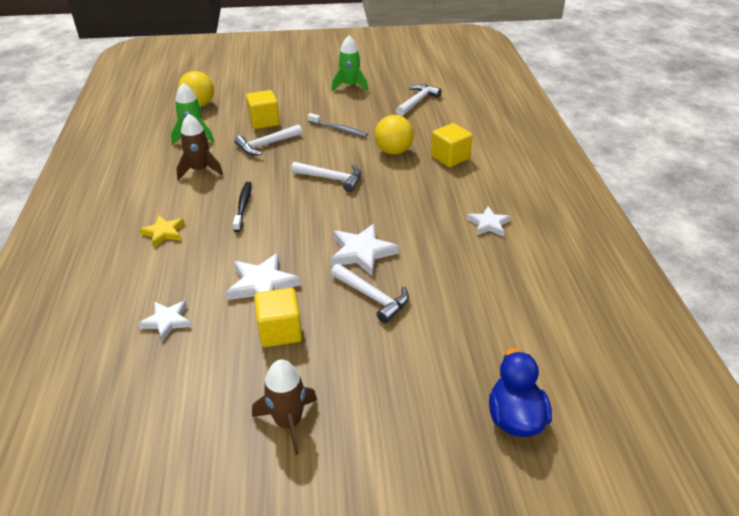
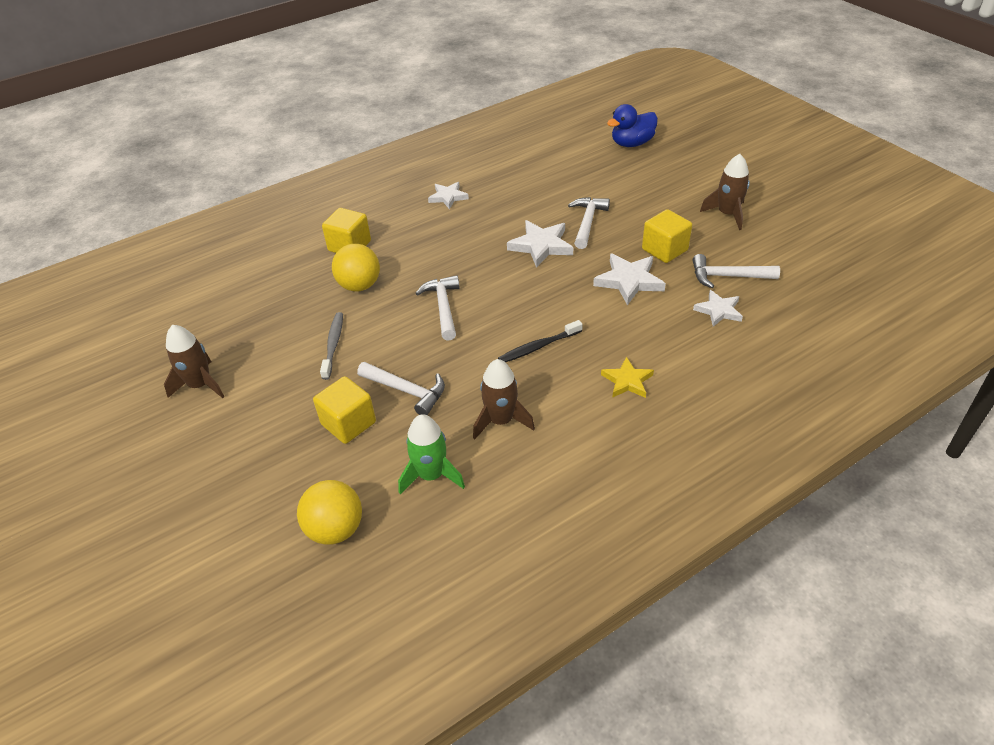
camera: 115 degrees left, 5 degrees up
green rocket [331,36,368,91] -> brown rocket [164,325,225,398]
white hammer [396,84,442,116] -> white hammer moved to [692,254,780,288]

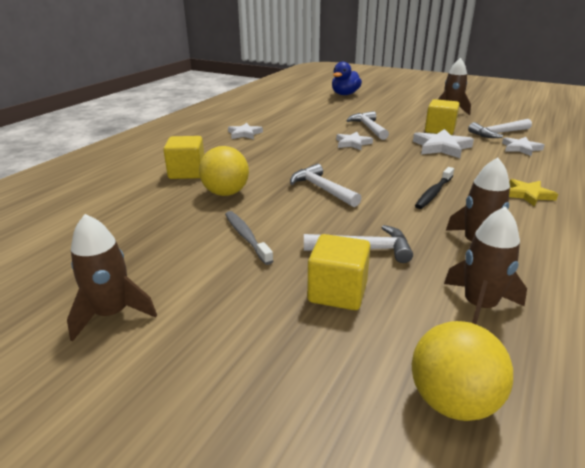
camera: 30 degrees left, 15 degrees down
green rocket [398,414,465,494] -> brown rocket [444,206,527,324]
white star [507,220,573,268] -> white star [336,132,373,150], size x0.66

